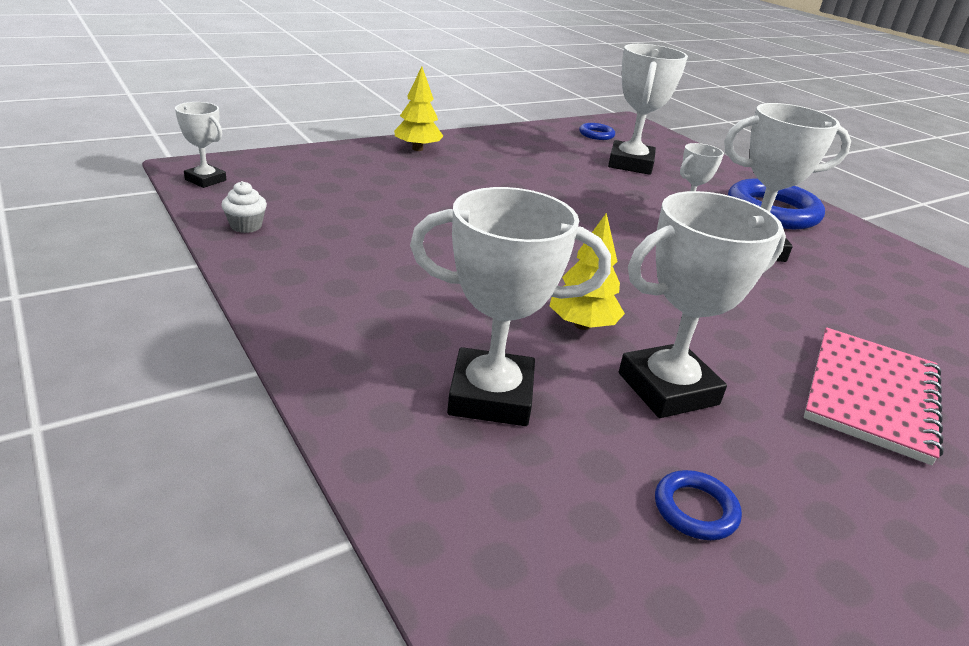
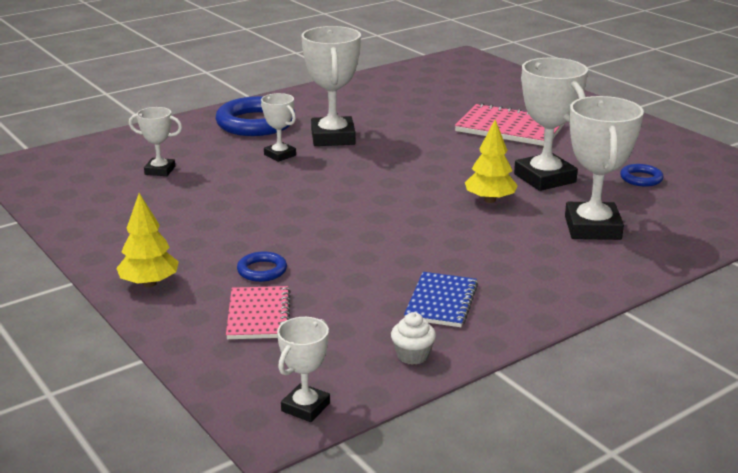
camera: 90 degrees left, 5 degrees down
blue ring [579,123,615,140] -> blue ring moved to [237,252,287,282]
white trophy [608,44,688,175] -> white trophy [129,107,182,176], size x0.54
none -> pink notebook [226,286,291,339]
none -> blue notebook [404,272,478,327]

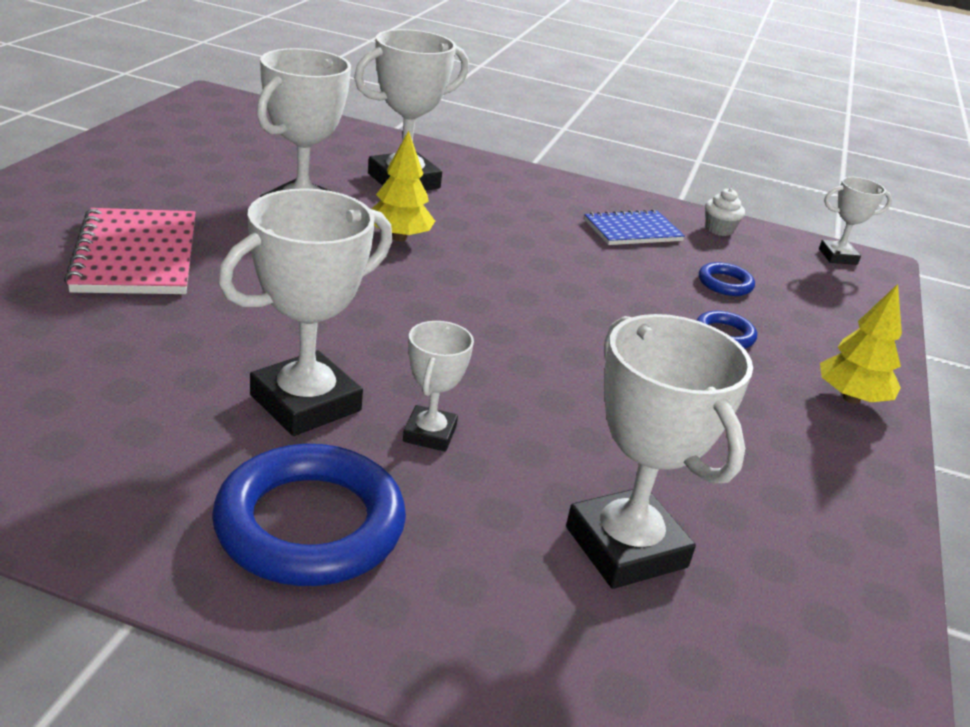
camera: 130 degrees left, 5 degrees up
white trophy [129,107,182,176] -> white trophy [566,314,753,589], size x1.84
pink notebook [226,286,291,339] -> none
blue ring [620,164,663,187] -> blue ring moved to [699,262,755,296]

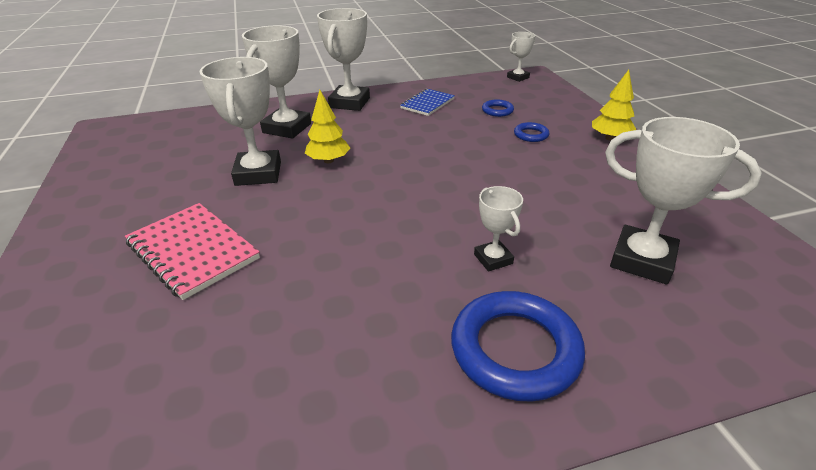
camera: 30 degrees left, 5 degrees up
white trophy [218,188,392,436] -> white trophy moved to [317,8,370,111]
white cupcake [705,188,745,236] -> none

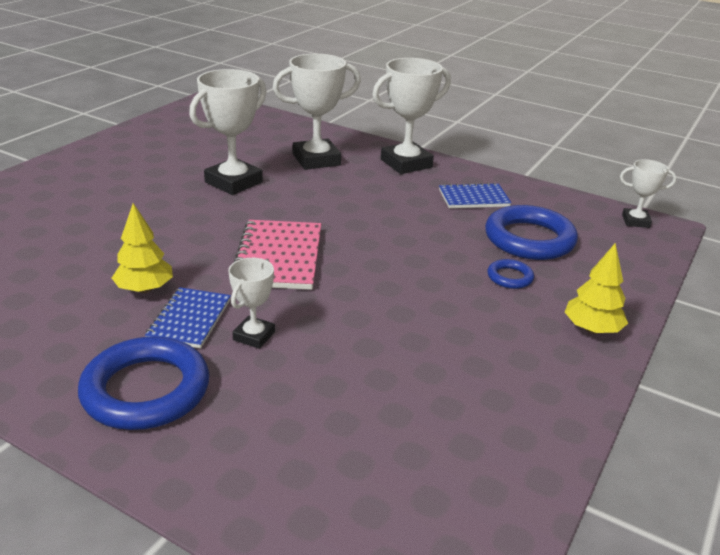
camera: 45 degrees right, 5 degrees down
pink notebook [125,203,260,300] -> pink notebook moved to [234,220,321,290]
yellow tree [305,90,350,163] -> yellow tree moved to [112,203,173,293]
blue ring [482,100,514,117] -> blue ring [485,205,578,260], size x2.13
white trophy [605,117,762,284] -> none
none -> blue notebook [145,287,231,349]

